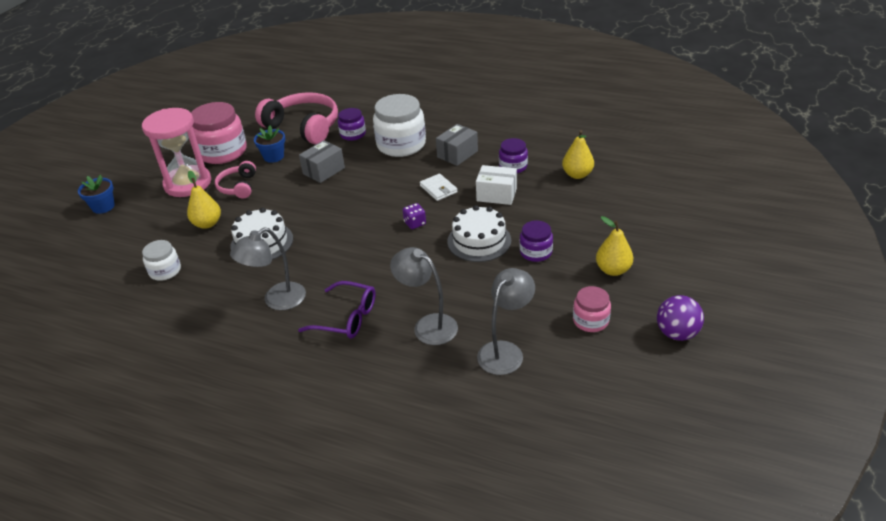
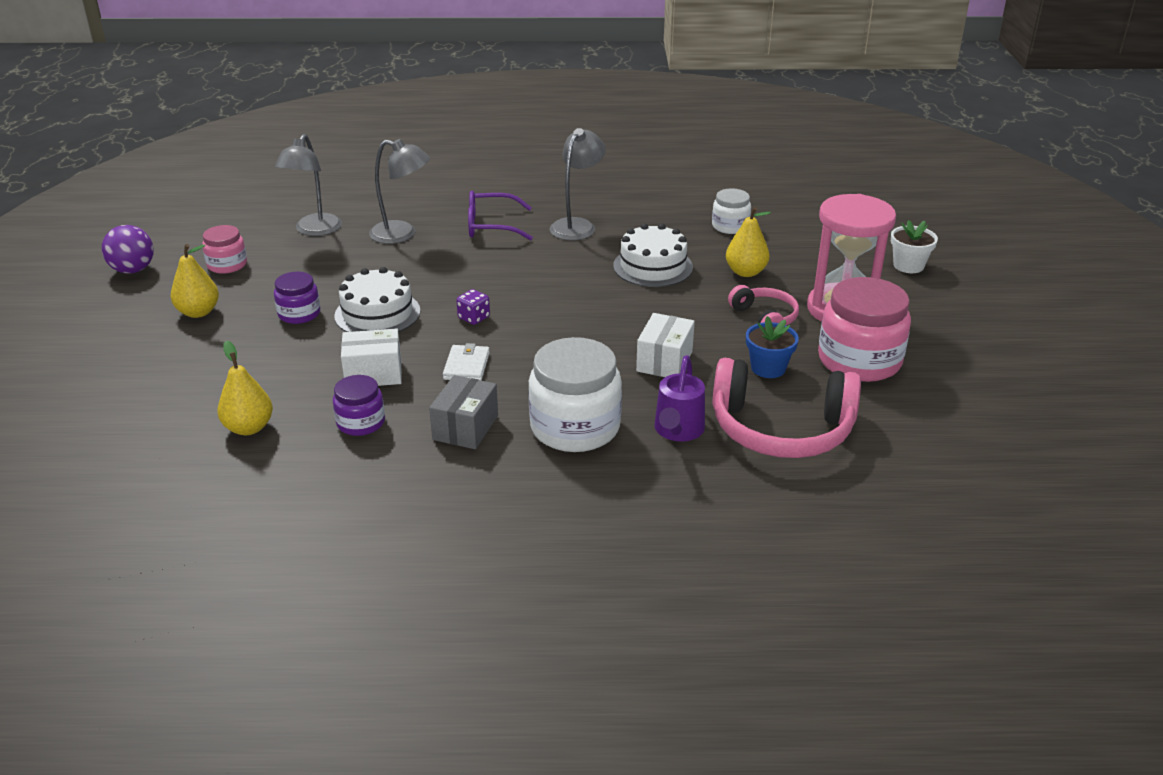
camera: 155 degrees right, 5 degrees down
blue flower pot [78,175,115,214] -> white flower pot [891,220,938,273]
grey box [299,140,345,183] -> white box [636,313,695,377]
purple jar [338,108,366,141] -> purple watering can [654,355,705,442]
white wallet [420,174,458,201] -> white wallet turned 60 degrees clockwise [443,343,490,381]

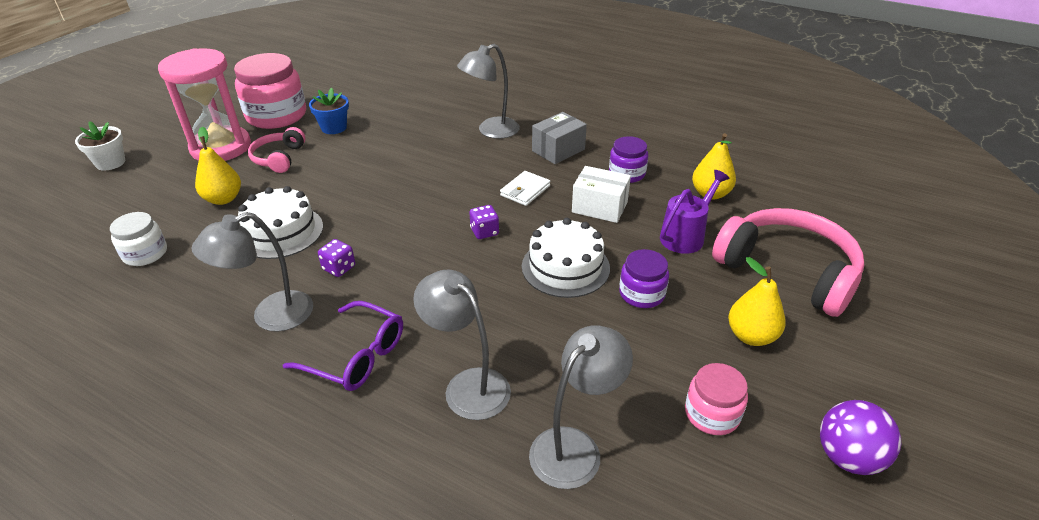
camera: 150 degrees left, 5 degrees up
white jar [528,337,622,452] -> grey lamp [457,44,520,139]
white box [636,313,695,377] -> none
purple watering can [654,355,705,442] -> purple watering can moved to [660,170,730,254]
pink headphones [713,358,861,458] -> pink headphones moved to [712,208,864,317]
none -> purple dice [318,239,355,277]

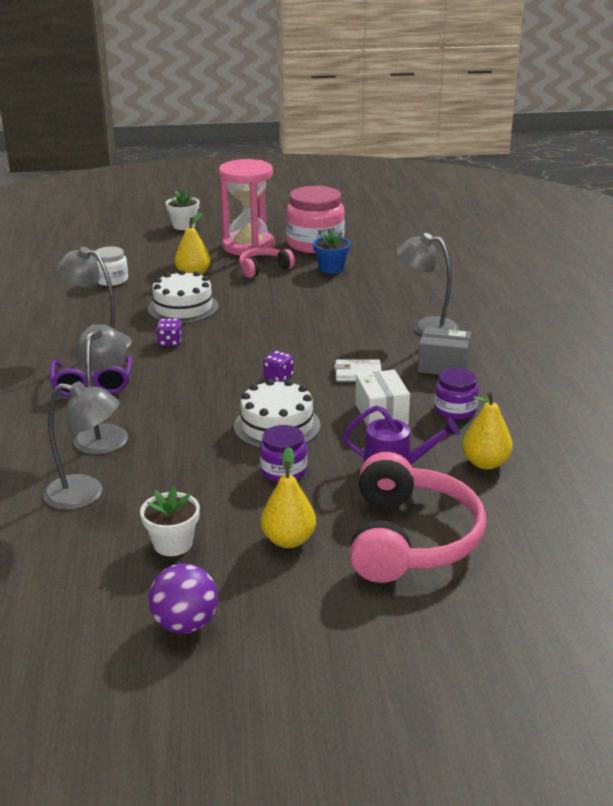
camera: 55 degrees right, 10 degrees down
pink jar [685,363,748,435] -> white flower pot [140,486,200,556]

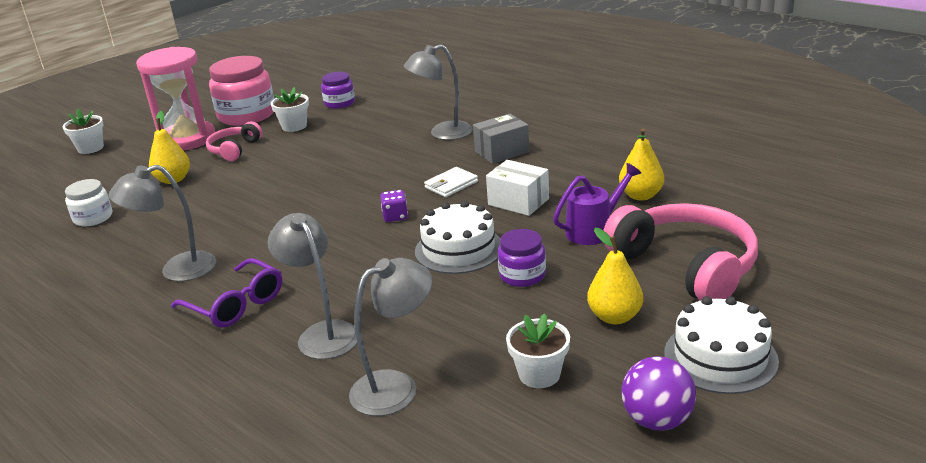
camera: 40 degrees left, 0 degrees up
white cake [148,270,219,324] -> white cake moved to [664,296,779,394]
purple dice [156,319,182,346] -> none
blue flower pot [313,229,350,274] -> white flower pot [271,87,309,132]
purple jar [434,368,479,420] -> purple jar moved to [321,72,355,109]

